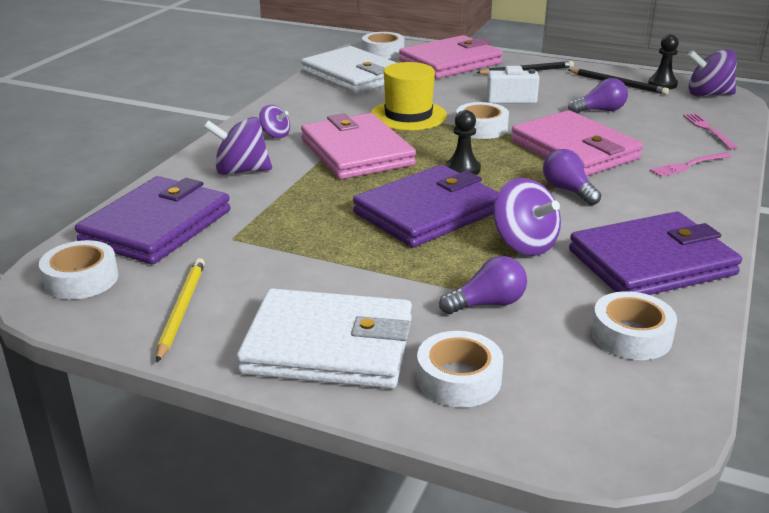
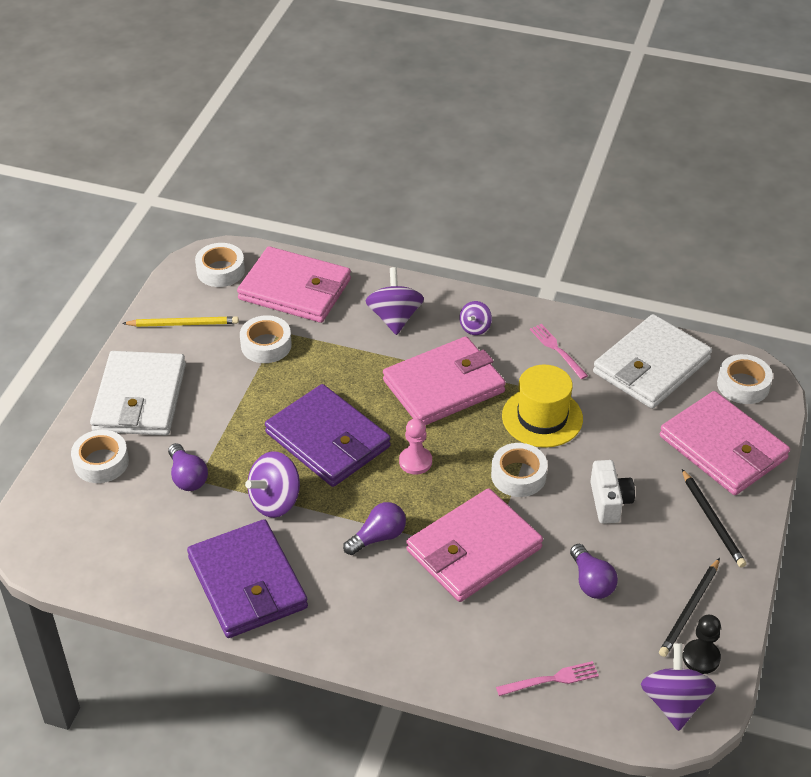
camera: 85 degrees right, 15 degrees up
purple wallet [75,176,230,265] -> pink wallet [237,246,351,323]
black pawn [446,110,481,175] -> pink pawn [399,418,432,474]
white tape [591,291,677,360] -> white tape moved to [240,315,292,363]
pink fork [650,152,732,177] -> pink fork moved to [530,324,588,379]

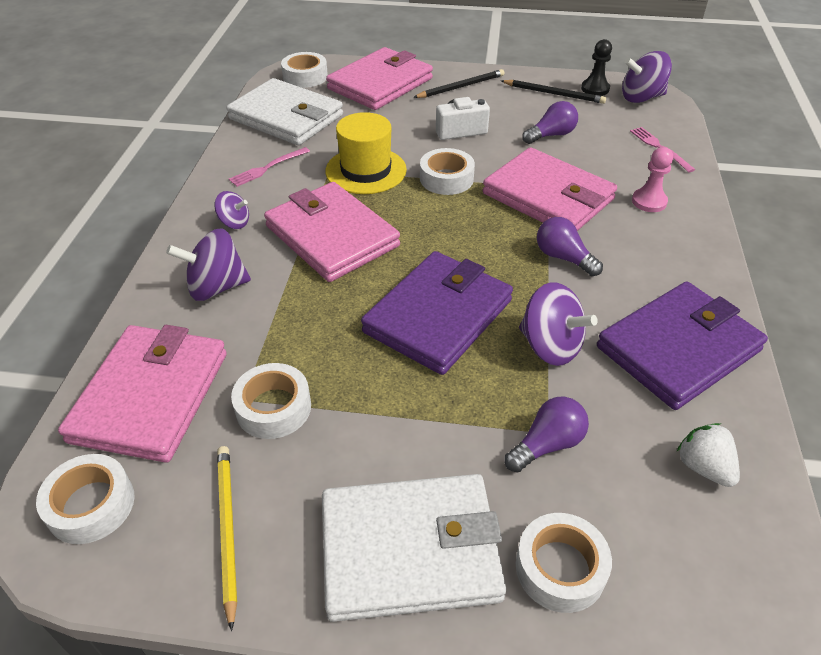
camera: 100 degrees left, 0 degrees up
pink pawn [399,418,432,474] -> pink pawn moved to [632,147,673,212]
none -> white strawberry [677,423,740,487]

